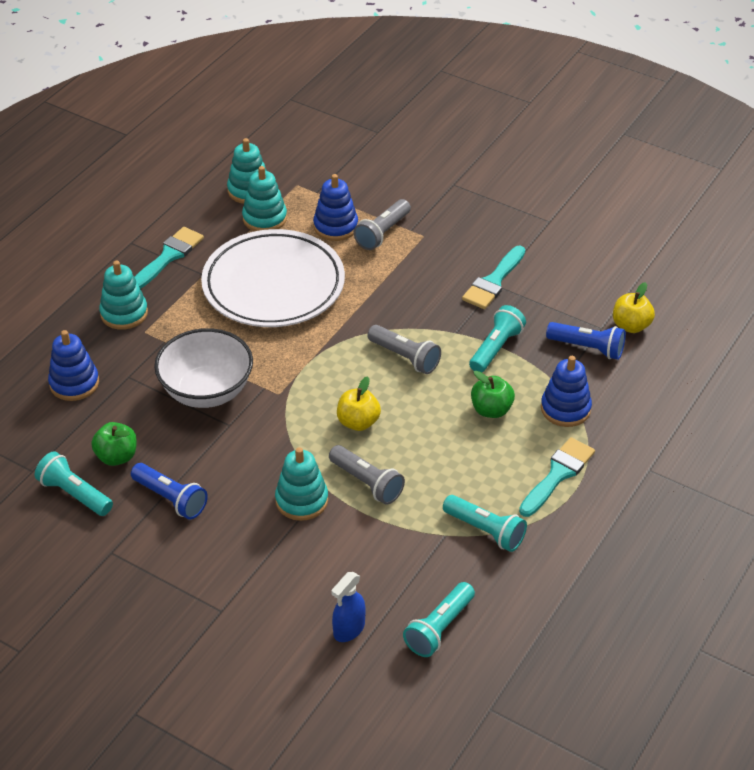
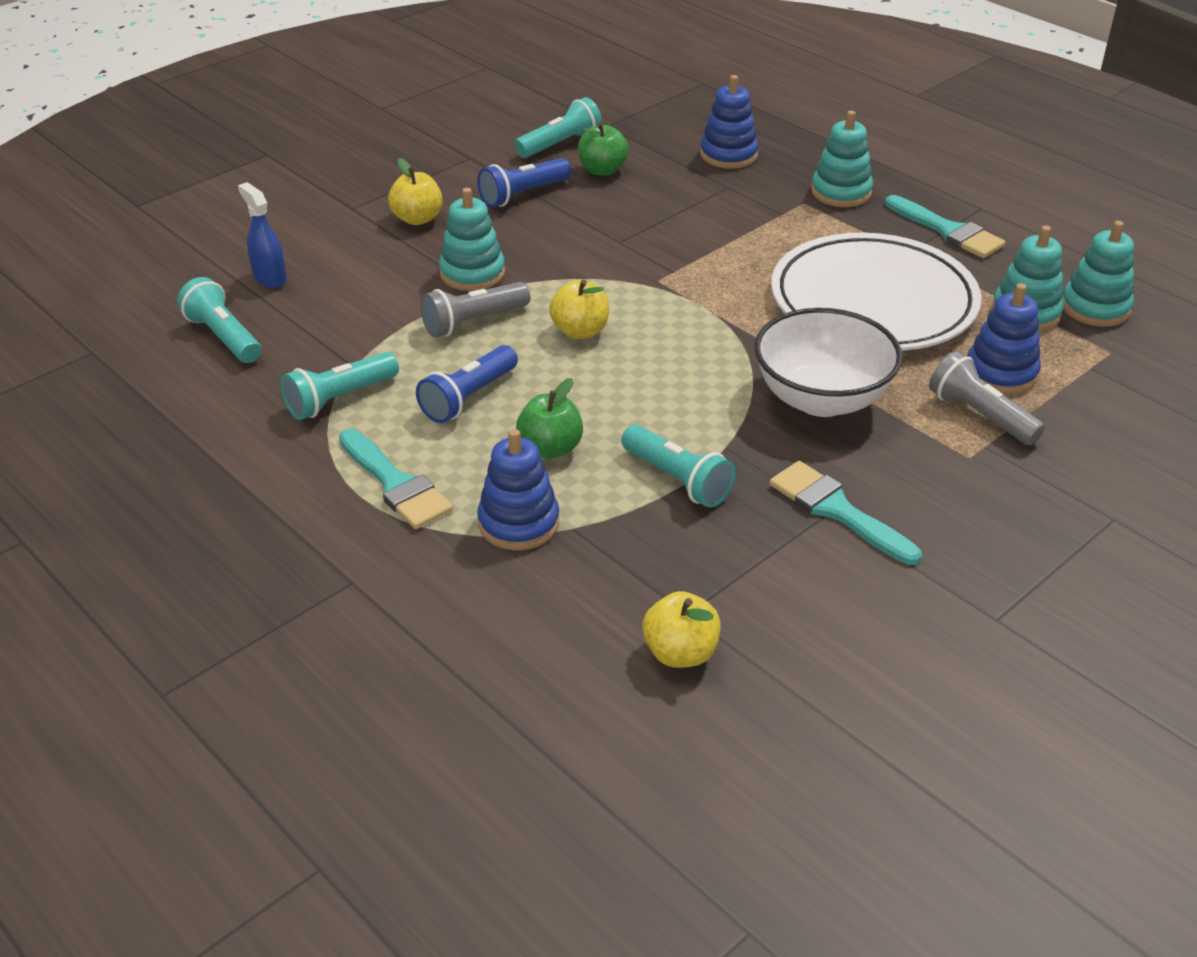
camera: 105 degrees right, 5 degrees down
white bowl [154,328,253,408] -> white bowl moved to [755,308,902,417]
grey flashlight [367,325,441,374] -> none
blue flashlight [546,322,626,360] -> blue flashlight moved to [416,345,518,423]
none -> yellow apple [388,158,443,225]

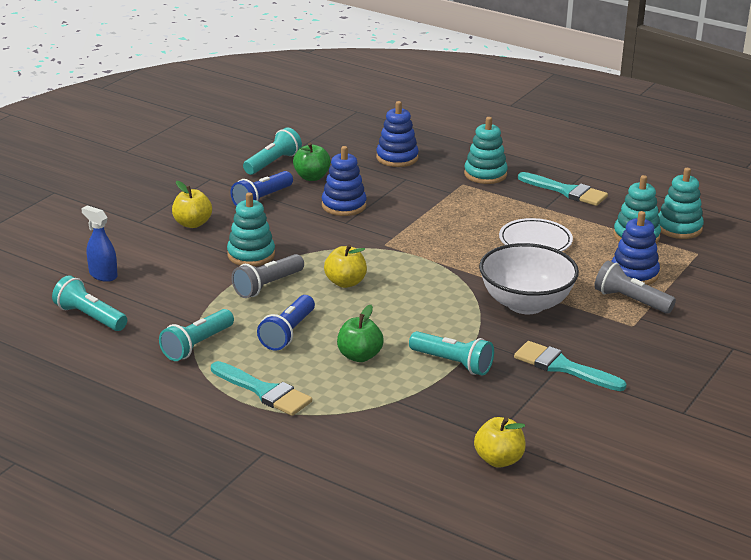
camera: 15 degrees left, 10 degrees down
blue stacking toy [477,429,559,550] -> blue stacking toy moved to [322,146,367,216]
white plate [771,233,982,351] -> white plate [499,218,573,251], size x0.51

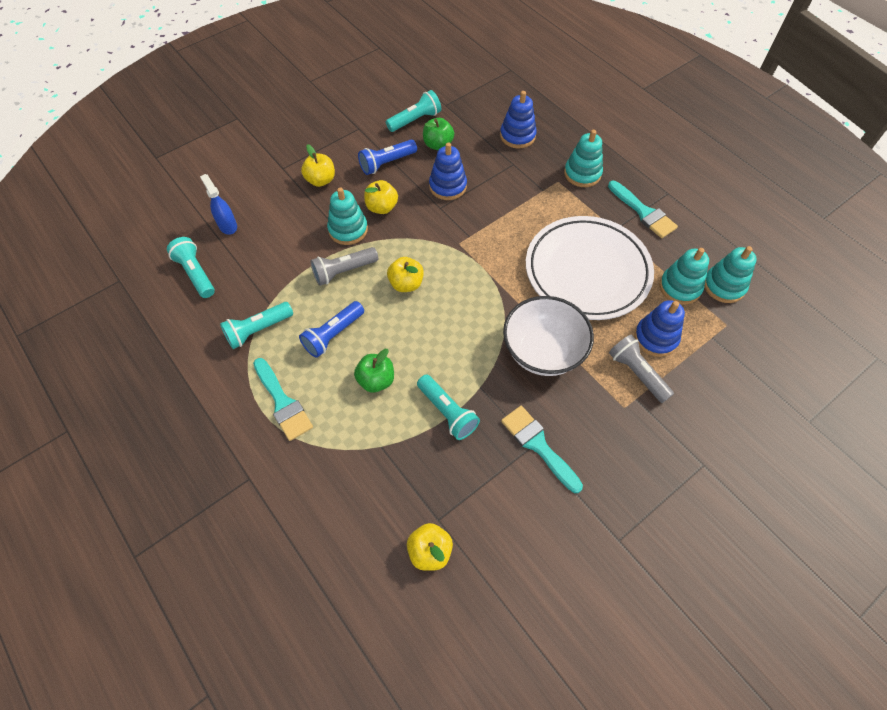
camera: 20 degrees right, 30 degrees up
white plate [499,218,573,251] -> white plate [526,216,654,320], size x1.95
none -> yellow apple [364,180,398,214]

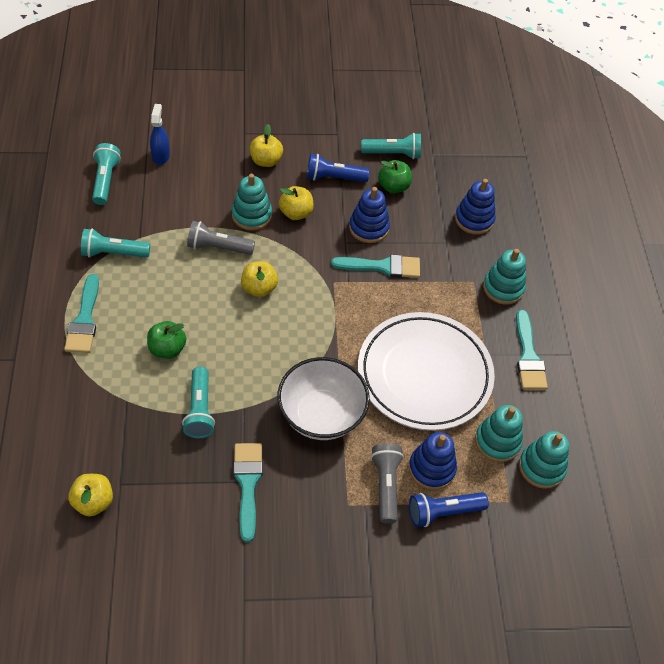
camera: 30 degrees right, 5 degrees down
blue flashlight [299,301,364,358] -> blue flashlight moved to [409,492,489,527]
none -> turquoise brush [331,254,420,278]

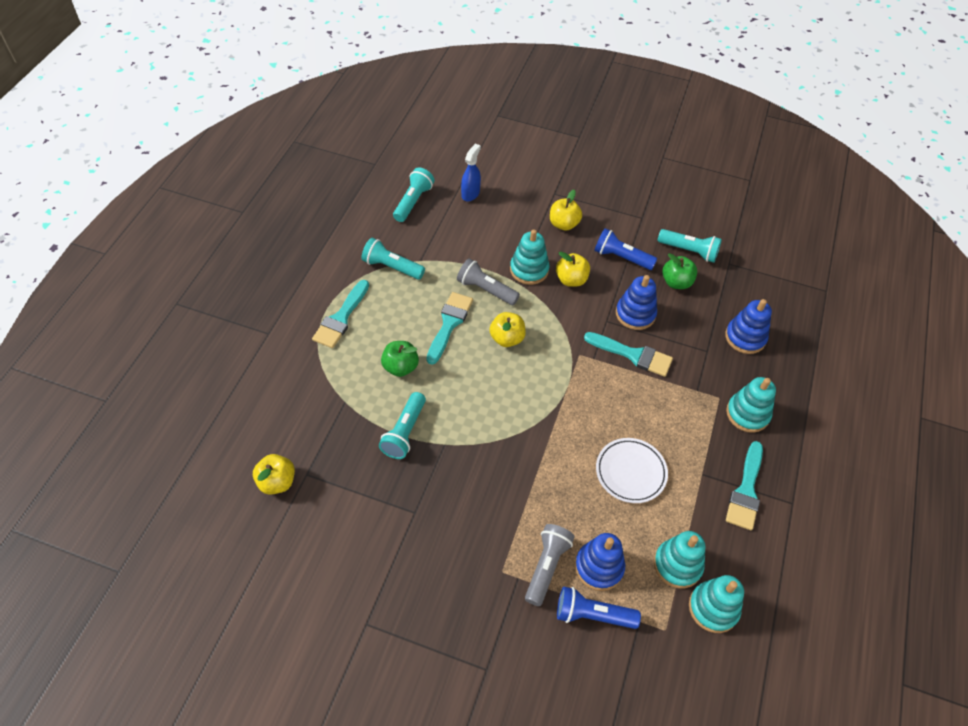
camera: 25 degrees right, 0 degrees up
turquoise brush [233,443,263,542] -> turquoise brush moved to [427,292,473,365]
white bowl [277,357,370,440] -> none
white plate [358,312,495,431] -> white plate [596,438,668,503], size x0.51

